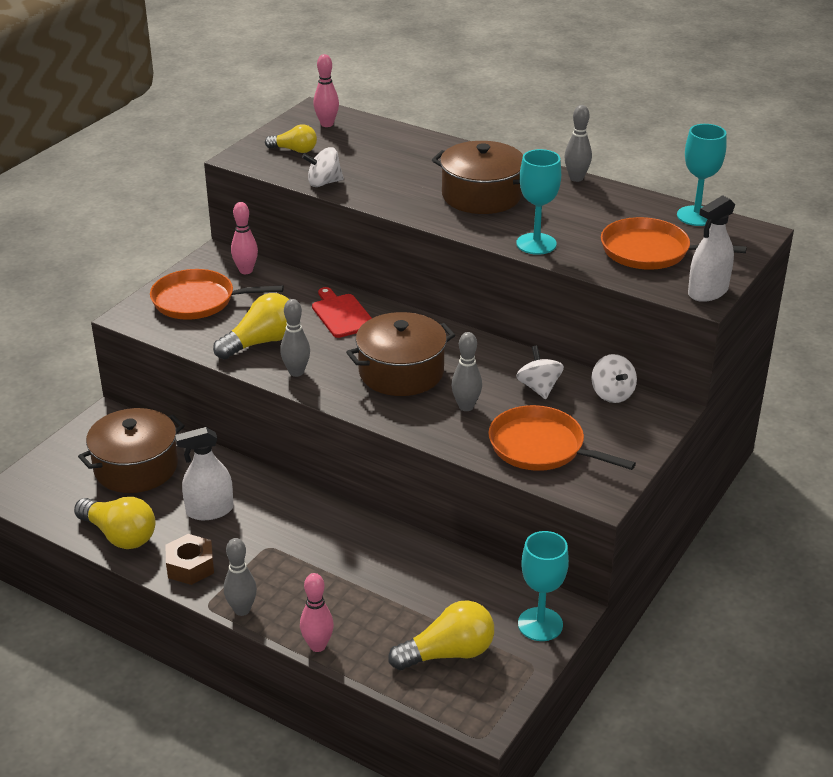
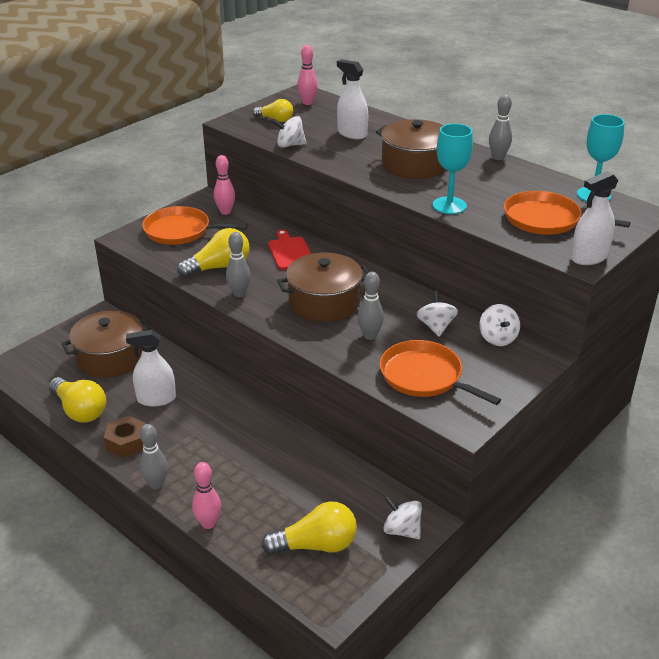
camera: 10 degrees right, 0 degrees up
turquoise goblet [518,531,569,641] -> white spinning top [383,495,422,539]
none -> white spray bottle [337,59,368,139]

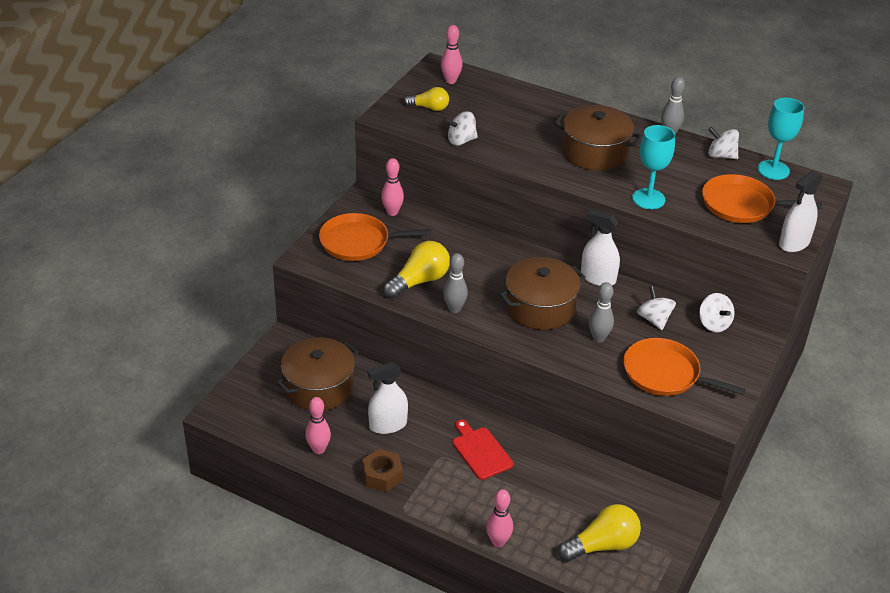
camera: 15 degrees left, 5 degrees up
yellow light bulb [49,377,106,423] -> pink bowling pin [305,397,331,454]
grey bowling pin [140,424,168,489] -> none
red cutting board [268,230,311,270] -> red cutting board moved to [453,420,513,480]
white spray bottle [337,59,368,139] -> white spray bottle moved to [581,209,620,286]
white spinning top [383,495,422,539] -> white spinning top moved to [708,127,739,159]

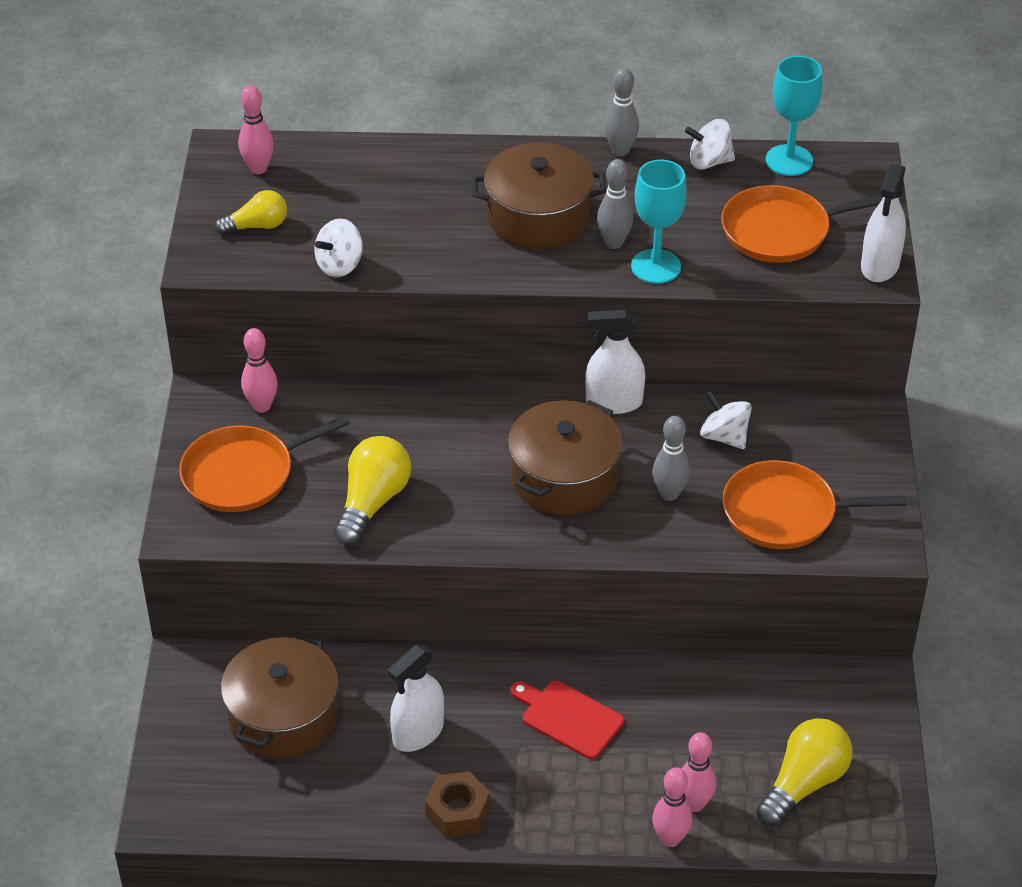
camera: 25 degrees left, 5 degrees up
pink bowling pin [305,397,331,454] -> pink bowling pin moved to [682,732,716,812]
grey bowling pin [443,253,468,313] -> grey bowling pin moved to [597,159,633,249]
white spinning top [699,293,735,333] -> none

